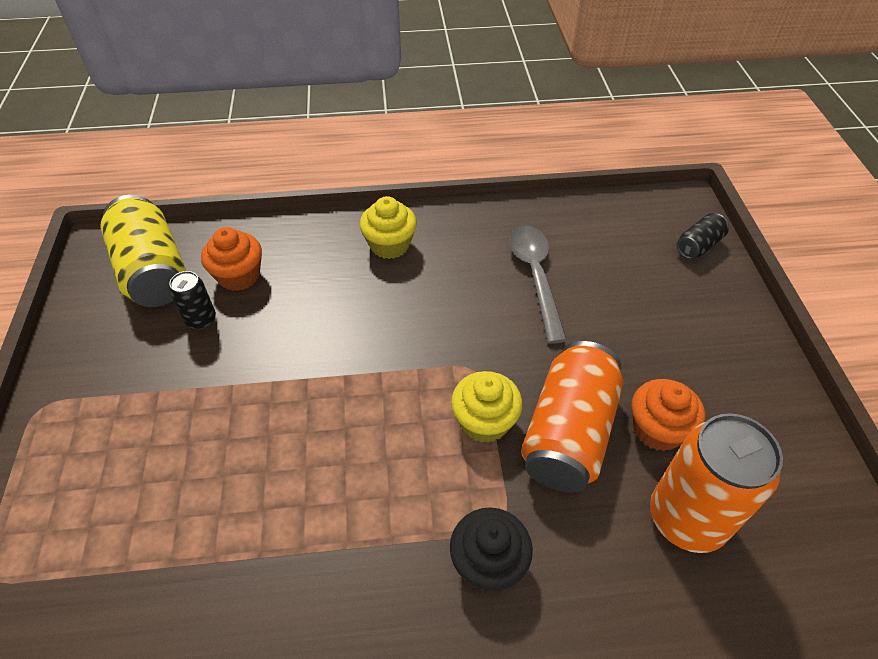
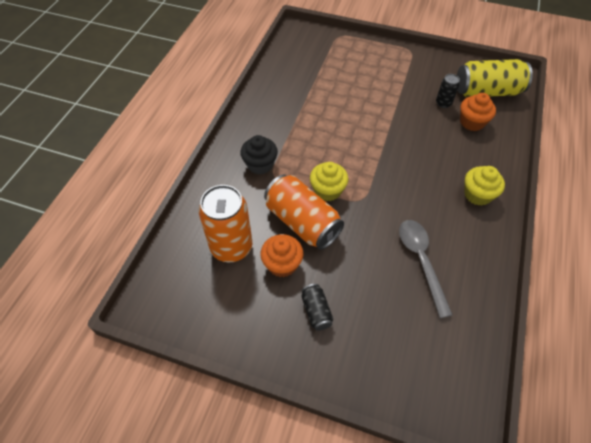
camera: 115 degrees right, 5 degrees up
grey spoon [509,225,567,344] -> grey spoon turned 120 degrees counterclockwise [399,220,453,318]
black can [677,213,729,259] -> black can moved to [301,284,333,331]

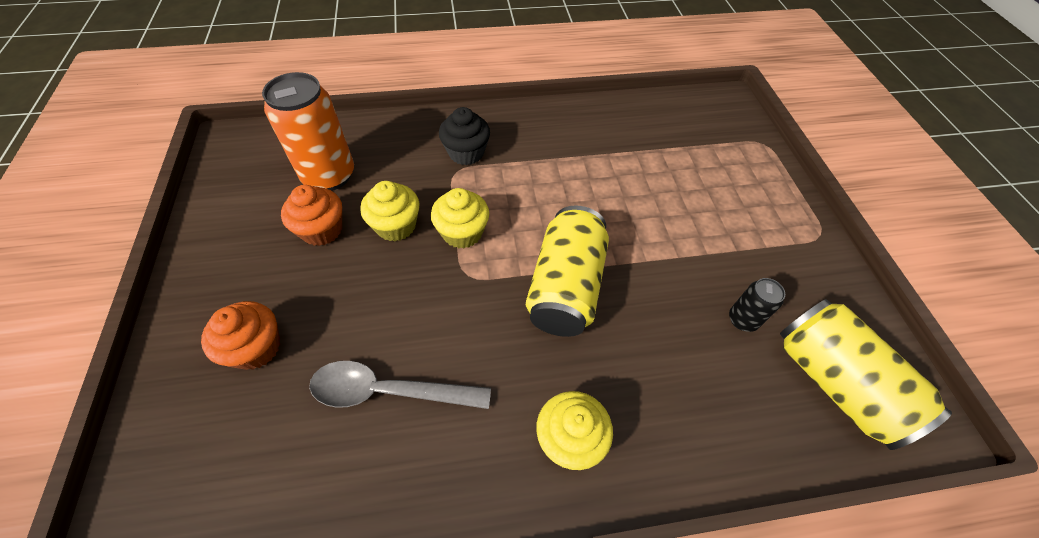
camera: 60 degrees right, 0 degrees up
orange can [264,174,344,250] -> yellow cupcake [360,181,420,241]
black can [301,284,333,331] -> none
grey spoon [399,220,453,318] -> grey spoon turned 135 degrees counterclockwise [309,361,491,409]
orange cupcake [460,93,496,131] -> orange cupcake moved to [201,301,280,370]
none -> yellow can [526,206,609,337]

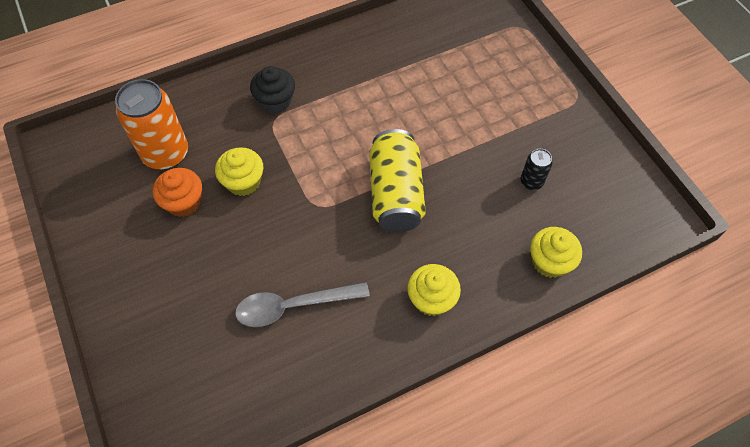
camera: 15 degrees left, 5 degrees up
orange cupcake [201,301,280,370] -> none
yellow cupcake [431,188,489,248] -> yellow cupcake moved to [530,227,582,278]
yellow can [780,299,952,450] -> none

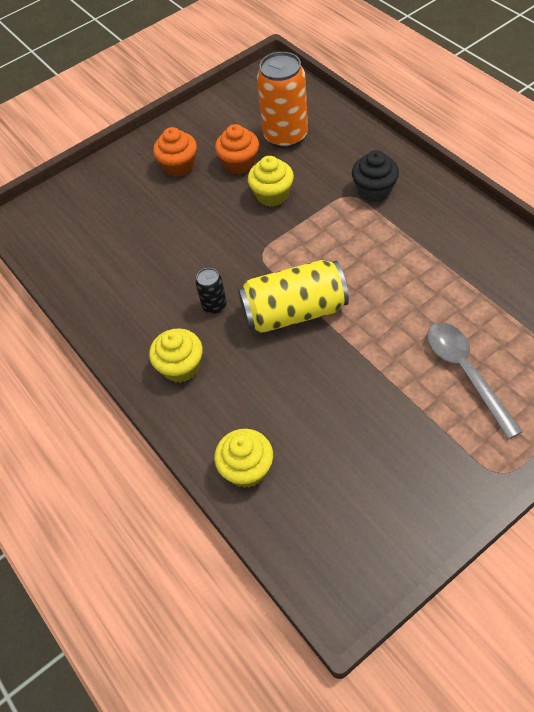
camera: 85 degrees right, 5 degrees down
grey spoon [235,282,370,327] -> grey spoon moved to [427,323,523,439]
black can [521,149,553,190] -> black can moved to [196,268,227,314]
none -> orange cupcake [153,127,197,177]

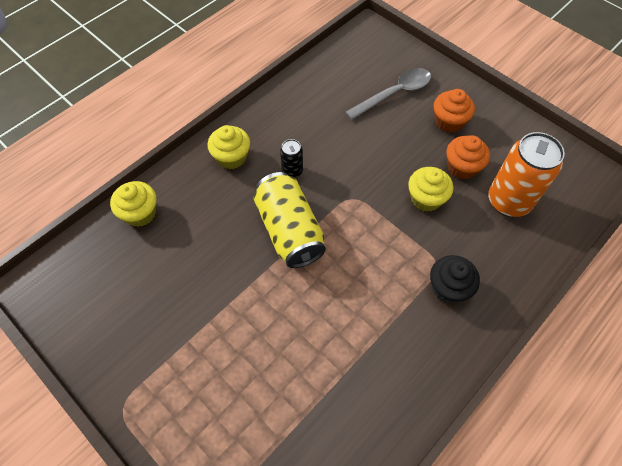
camera: 75 degrees right, 5 degrees up
grey spoon [427,323,523,439] -> grey spoon moved to [345,68,431,120]

